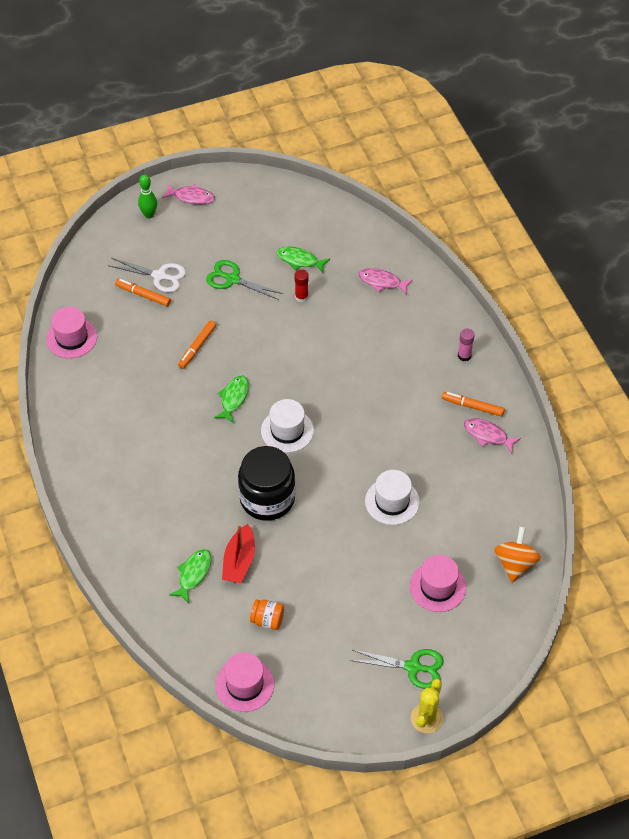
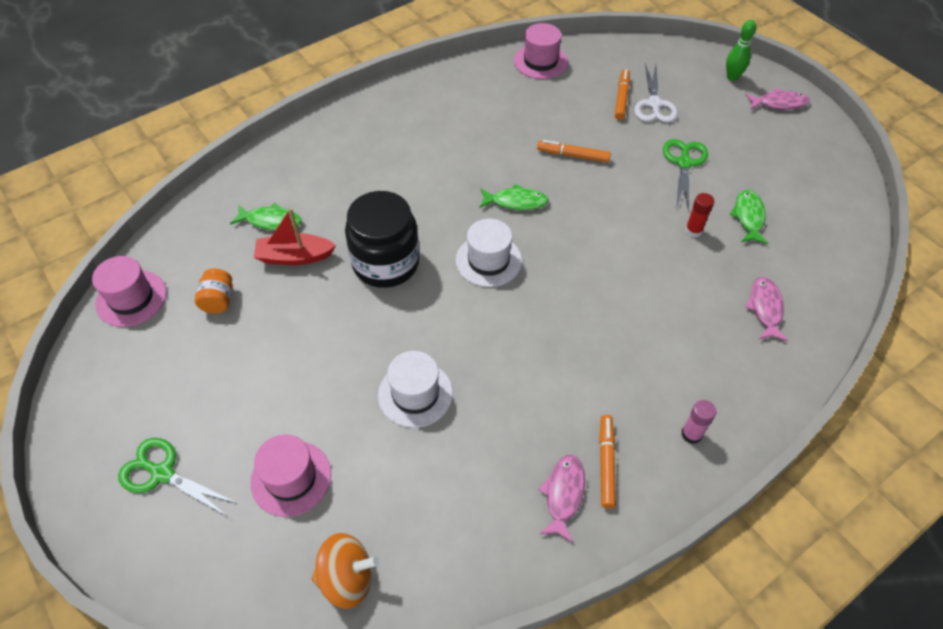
camera: 75 degrees right, 0 degrees up
pink fish [162,184,215,205] -> pink fish turned 90 degrees counterclockwise [745,88,810,110]
green scissors [350,649,444,689] -> green scissors turned 120 degrees clockwise [118,438,238,517]
yellow cactus [411,679,443,733] -> none

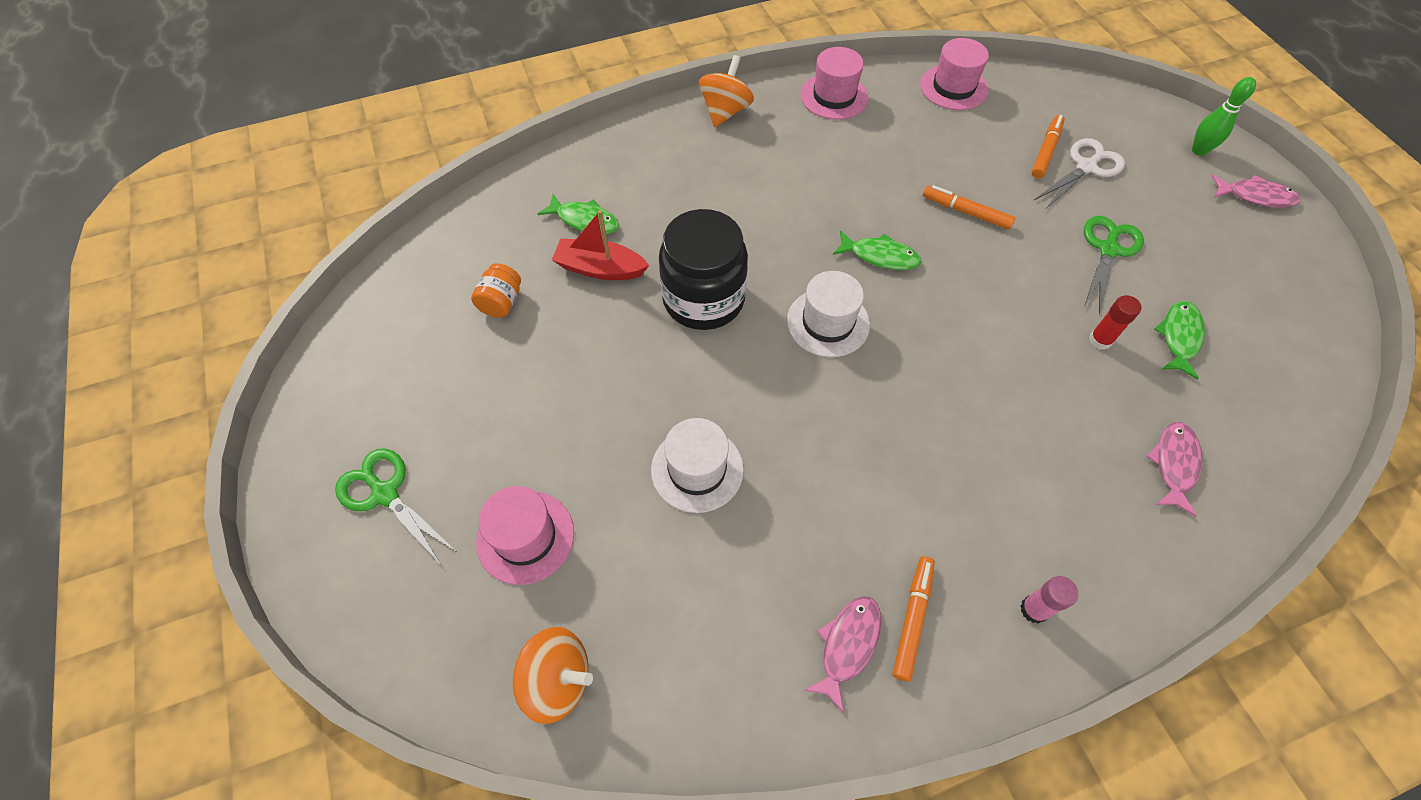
camera: 15 degrees right, 5 degrees up
pink hat [92,256,166,327] -> pink hat moved to [800,47,869,120]
white scissors [634,64,678,123] -> white scissors turned 150 degrees counterclockwise [1034,138,1125,209]
none -> orange spinning top [699,55,754,127]

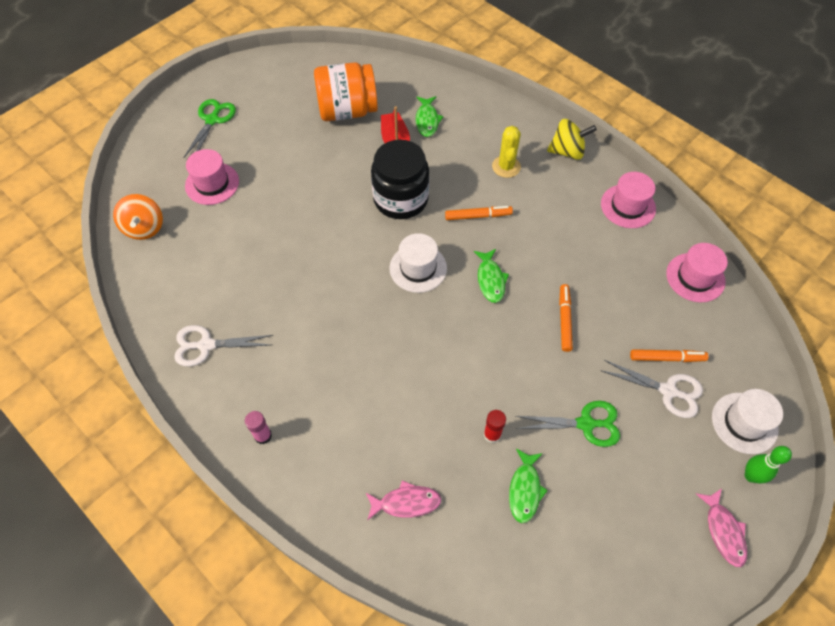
camera: 65 degrees right, 0 degrees up
orange jar [471,263,521,318] -> orange jar [314,62,378,121], size x2.18
white hat [651,418,744,513] -> white hat moved to [712,389,783,454]
orange spinning top [699,55,754,127] -> yellow spinning top [547,119,597,160]
pink fish [804,596,881,713] -> white scissors [174,325,273,366]
orange marker [893,556,935,682] -> orange marker moved to [445,206,513,220]
green fish [1154,301,1205,380] -> green fish turned 105 degrees clockwise [509,448,548,523]
none -> yellow cactus [492,126,521,178]

